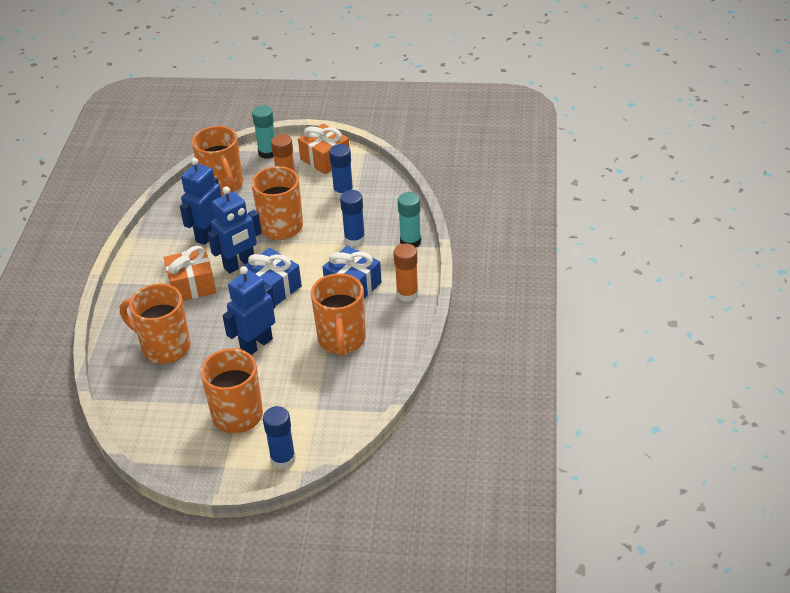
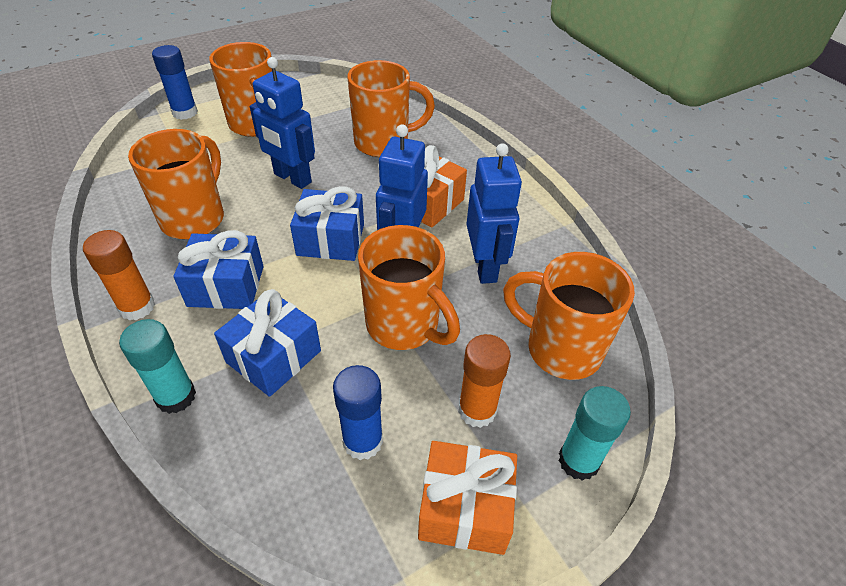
camera: 140 degrees right, 5 degrees up
blue robot [222,266,275,355] -> blue robot turned 120 degrees clockwise [250,57,315,189]
orange mug [311,273,366,357] -> orange mug turned 60 degrees clockwise [128,129,224,239]
blue glue stick [340,190,365,246] -> blue gift [214,289,321,397]

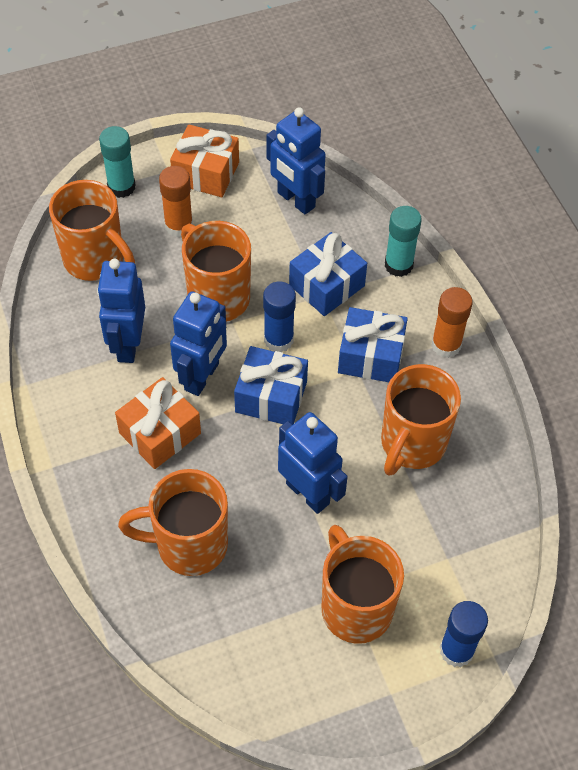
camera: 170 degrees left, 10 degrees up
blue glue stick [333,365,383,460] -> blue glue stick moved to [263,282,296,352]
none -> blue robot [266,107,326,215]

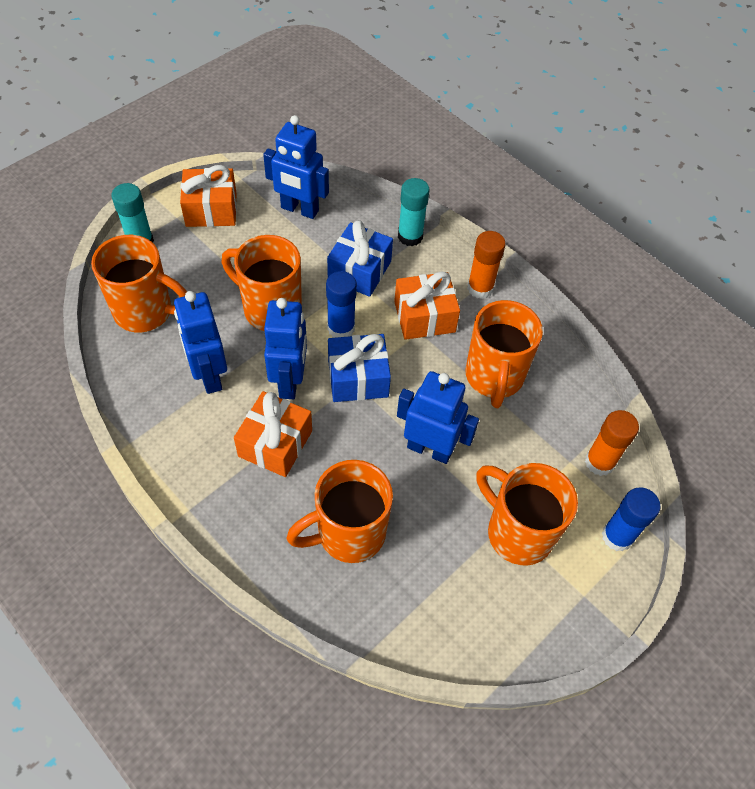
camera: 25 degrees left, 0 degrees up
orange glue stick [159,166,193,237] -> orange glue stick moved to [585,410,639,476]
blue gift [338,307,408,382] -> orange gift [394,271,460,340]

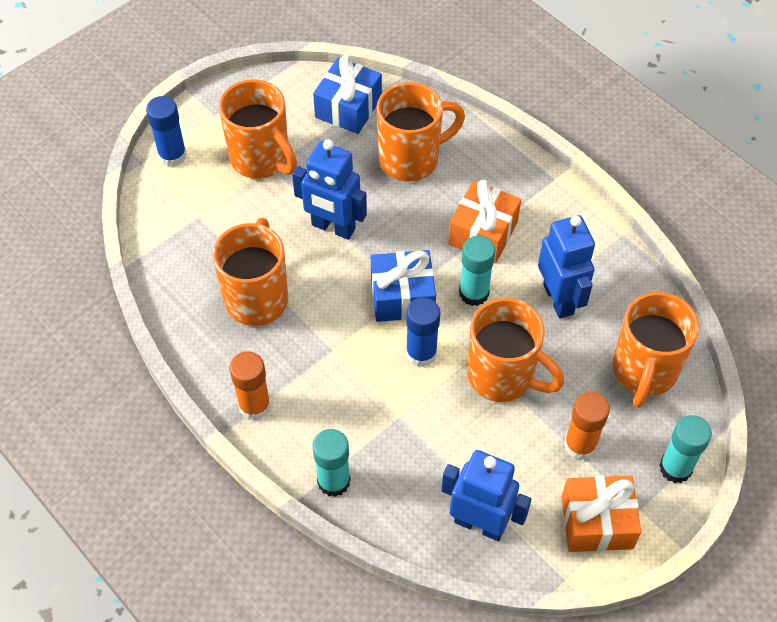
camera: 175 degrees left, 0 degrees up
orange mug [91,235,187,332] -> orange mug turned 90 degrees counterclockwise [613,292,699,408]
blue robot [264,298,307,399] -> turquoise glue stick [459,236,495,306]
blue gift [327,220,393,297] -> blue gift moved to [313,55,382,134]
orange gift [394,271,460,340] -> none
orange glue stick [585,410,639,476] -> orange glue stick moved to [564,392,610,460]

